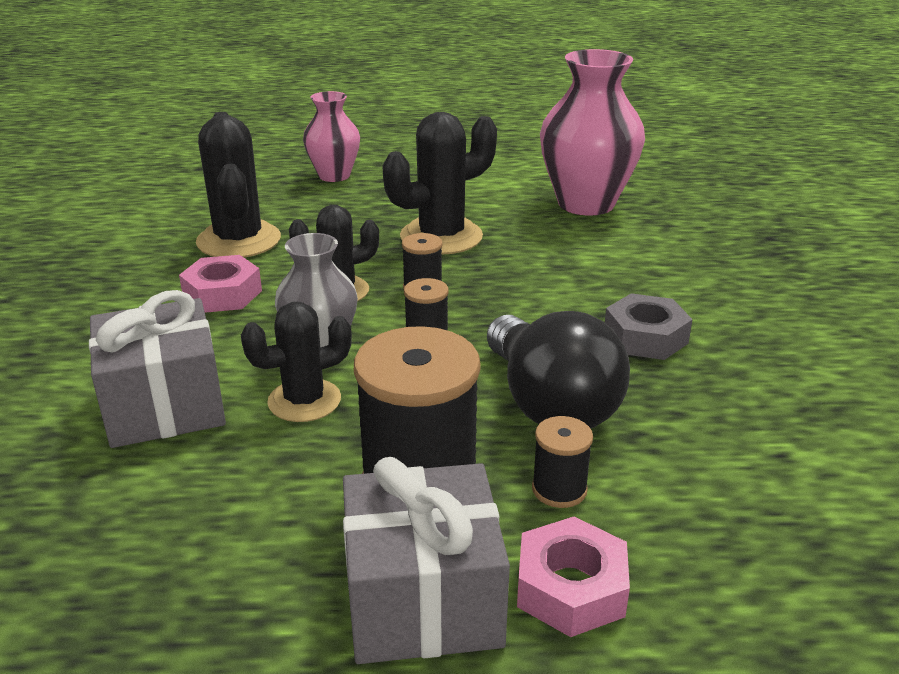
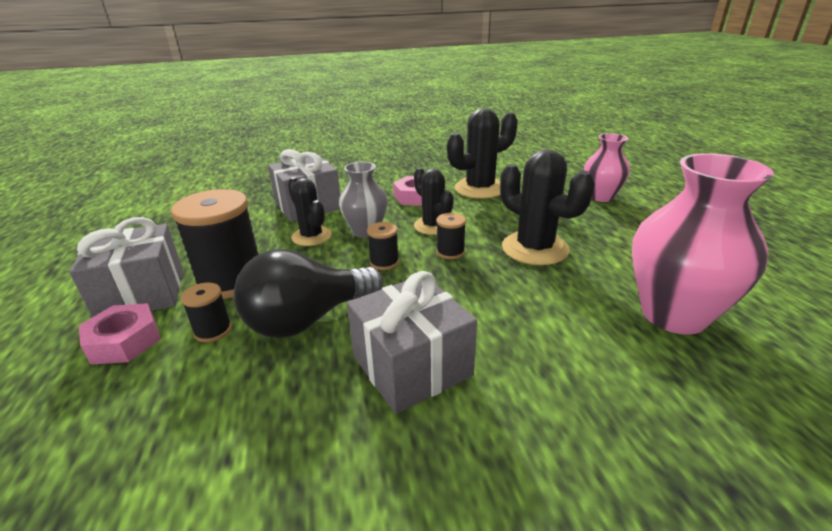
camera: 80 degrees right, 0 degrees up
grey nut [605,293,693,360] -> grey gift [347,271,477,414]

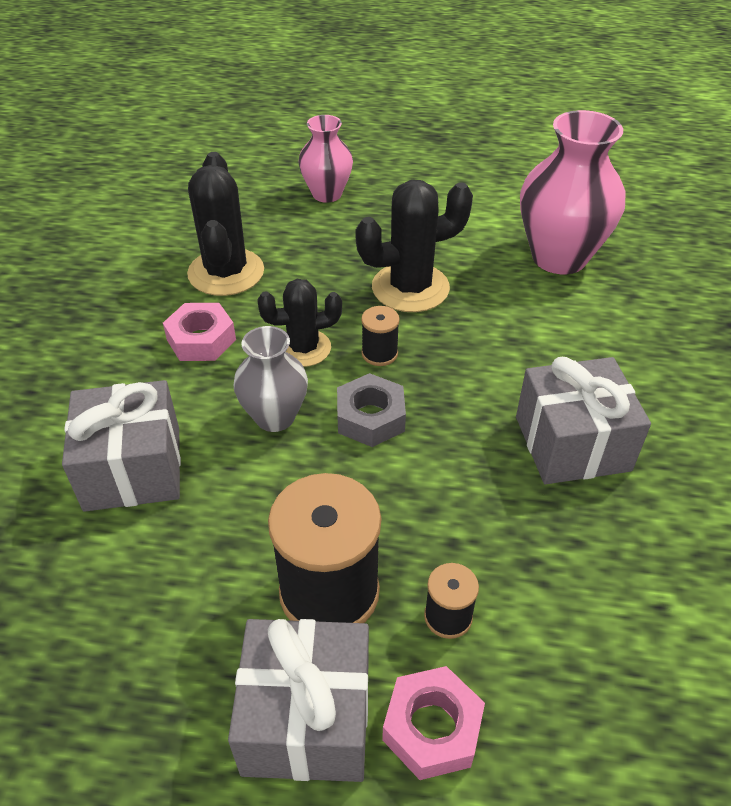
camera: 70 degrees left, 15 degrees up
black light bulb [233,249,383,338] -> none
black cactus [288,177,332,246] -> none
black spool [367,222,399,270] -> grey nut [337,373,406,447]

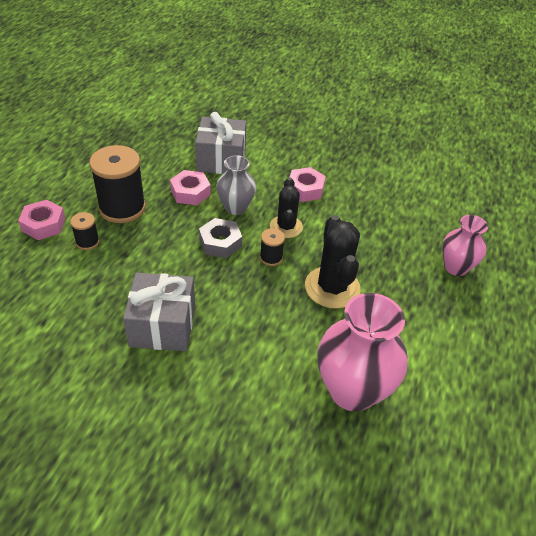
camera: 100 degrees right, 0 degrees up
black cactus [187,152,264,296] -> none
grey gift [228,619,369,782] -> none
none -> pink nut [170,170,211,205]

